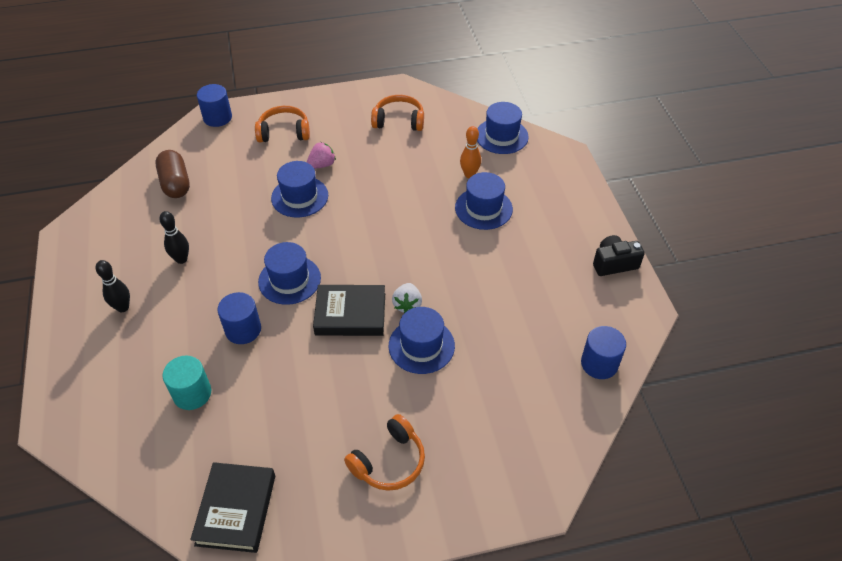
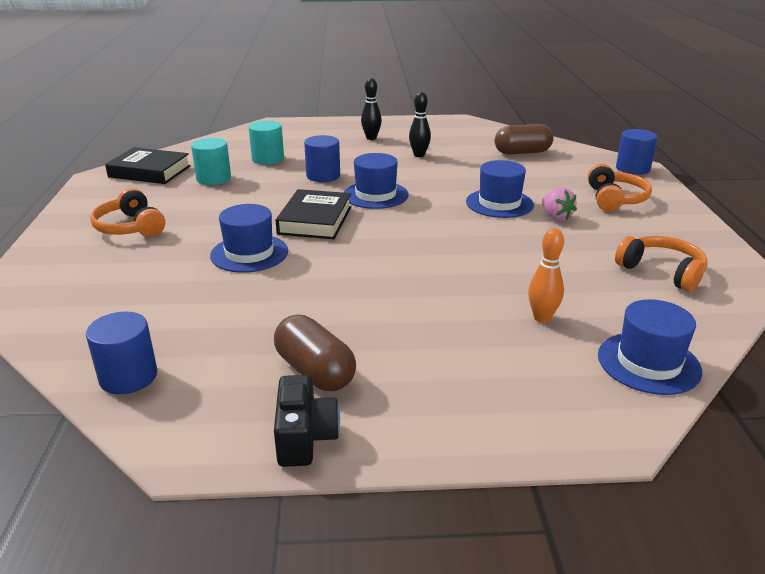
camera: 100 degrees right, 20 degrees down
orange headphones [371,95,424,131] -> orange headphones turned 60 degrees counterclockwise [615,236,708,292]
white strawberry [392,283,422,313] -> none
blue hat [455,172,513,230] -> none
none -> turquoise cylinder [191,138,231,185]
none -> brown capsule [274,315,356,391]

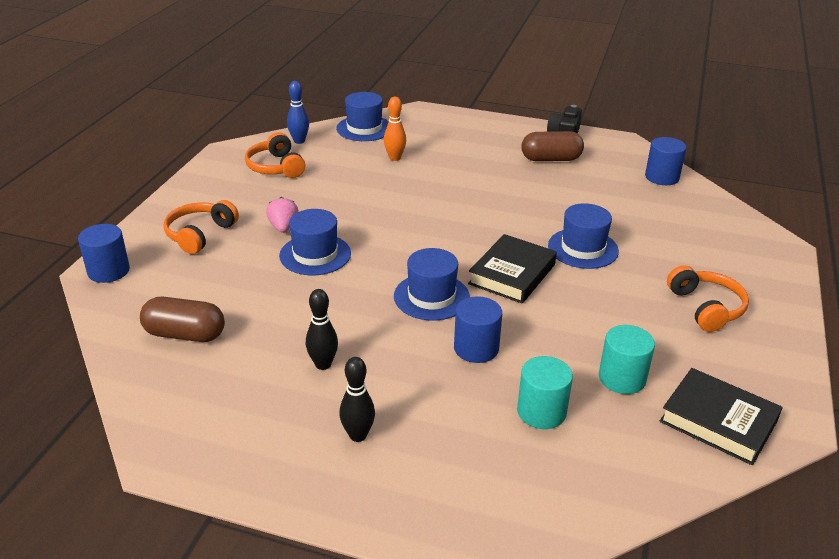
camera: 160 degrees left, 5 degrees up
brown capsule [274,315,356,391] -> brown capsule turned 75 degrees counterclockwise [521,131,584,161]
none -> blue bowling pin [287,81,309,144]

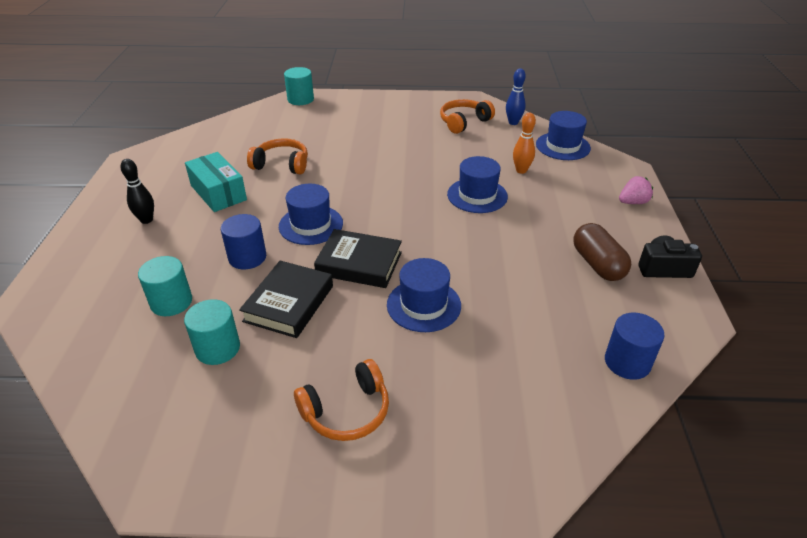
camera: 75 degrees right, 5 degrees up
blue cylinder [78,224,130,283] -> turquoise cylinder [284,67,314,105]
brown capsule [140,297,225,342] -> none
orange headphones [164,200,239,254] -> orange headphones moved to [247,138,308,174]
pink strawberry [266,197,299,233] -> pink strawberry moved to [619,176,653,204]
blue hat [279,209,351,275] -> blue hat moved to [447,156,508,213]
black bowling pin [306,289,338,370] -> turquoise box [185,152,247,212]
black book [659,368,783,465] -> black book moved to [239,261,333,338]

